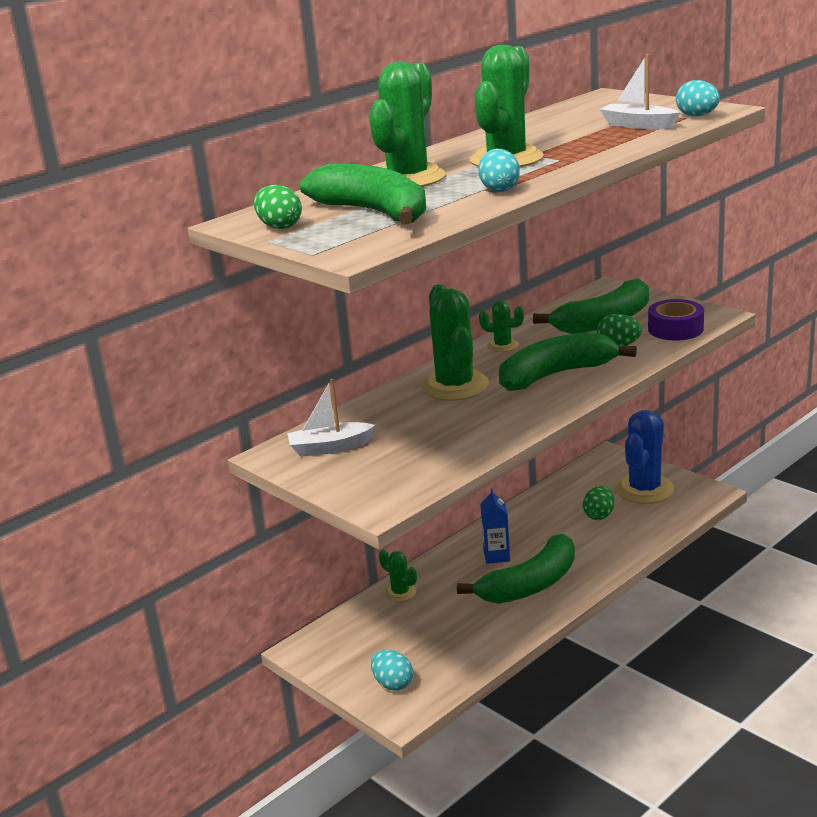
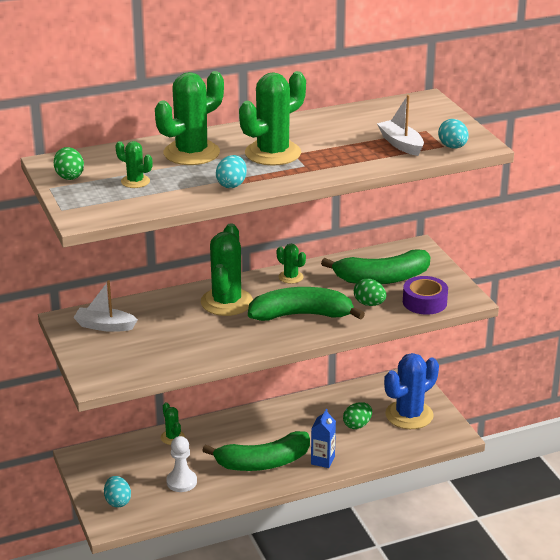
camera: 20 degrees right, 5 degrees up
green banana [300,164,426,225] -> green cactus [115,141,152,188]
blue carton [481,489,510,564] -> blue carton moved to [311,409,336,468]
none -> white pawn [166,436,197,492]

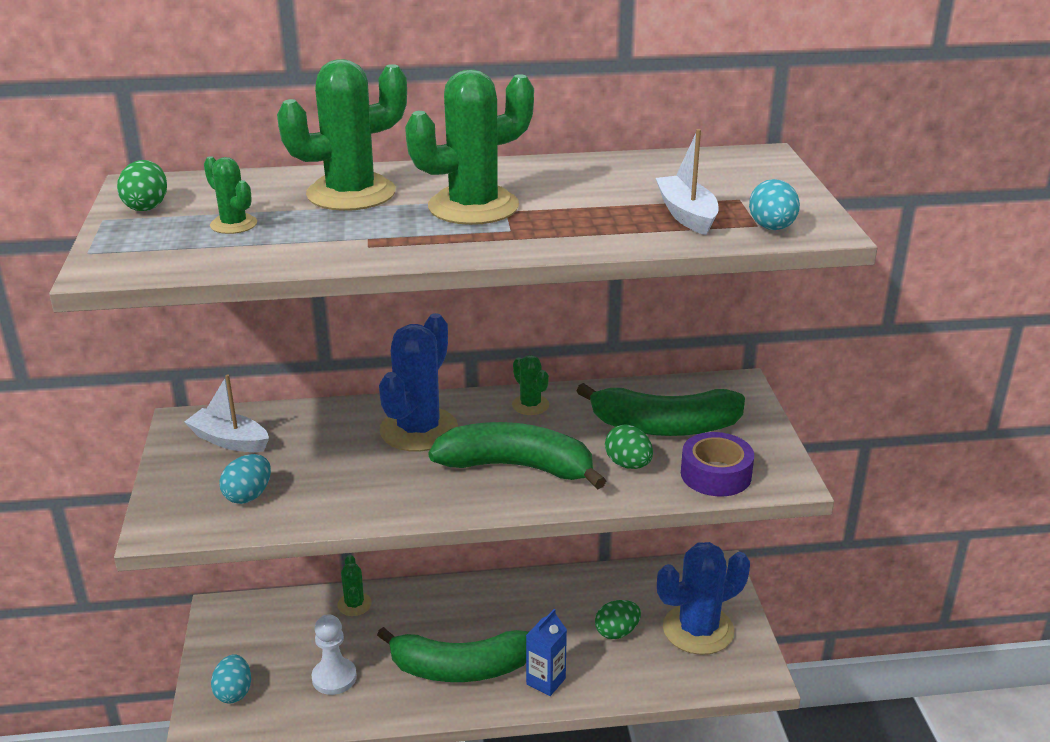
camera: 15 degrees right, 0 degrees up
green cactus [201,223,253,316] -> blue cactus [379,313,458,452]
turquoise egg [216,155,247,188] -> turquoise egg moved to [219,454,271,504]

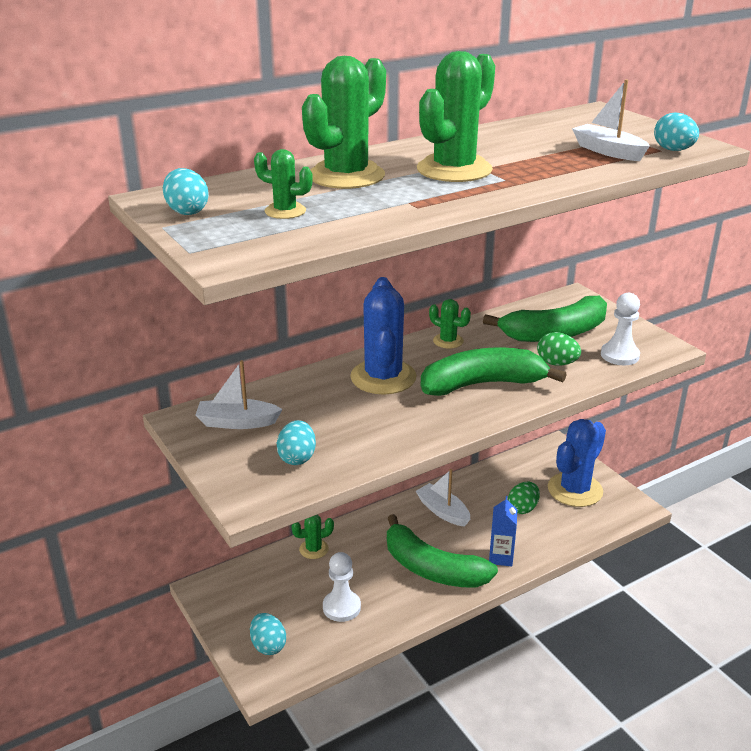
camera: 25 degrees left, 0 degrees up
green egg [117,160,167,211] -> turquoise egg [163,168,209,215]
green cactus [337,555,372,616] -> green cactus turned 75 degrees counterclockwise [291,515,334,559]
green banana [377,627,529,682] -> green banana turned 60 degrees clockwise [387,514,498,588]
purple tape [681,432,754,496] -> white pawn [601,293,640,365]
none -> white boat [416,469,470,527]

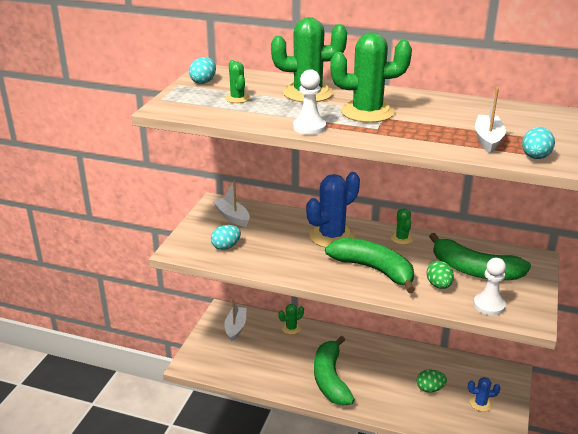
camera: 50 degrees right, 0 degrees up
turquoise egg [250,613,286,655] -> none
green cactus [291,515,334,559] -> green cactus turned 60 degrees counterclockwise [279,304,304,335]
white pawn [323,552,361,622] -> white pawn moved to [293,69,326,135]
white boat [416,469,470,527] -> white boat moved to [224,299,247,342]
blue carton [489,496,517,566] -> none
blue cactus [548,419,606,507] -> blue cactus [468,377,500,412], size x0.49

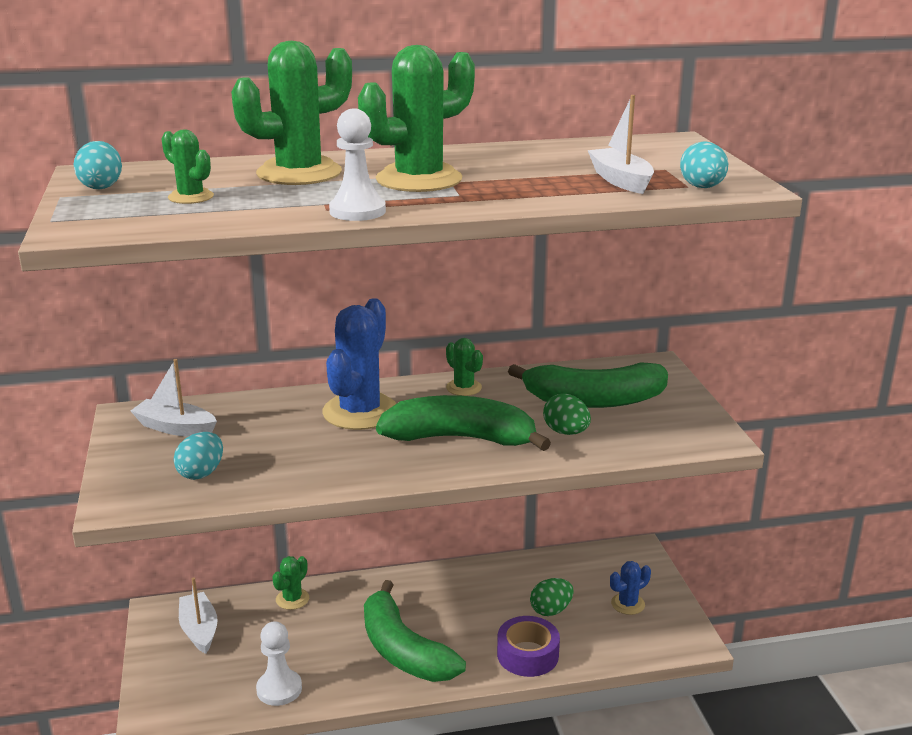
camera: 30 degrees left, 5 degrees down
white pawn [473,258,506,316] -> white pawn moved to [256,621,302,706]
none -> purple tape [497,616,560,677]

